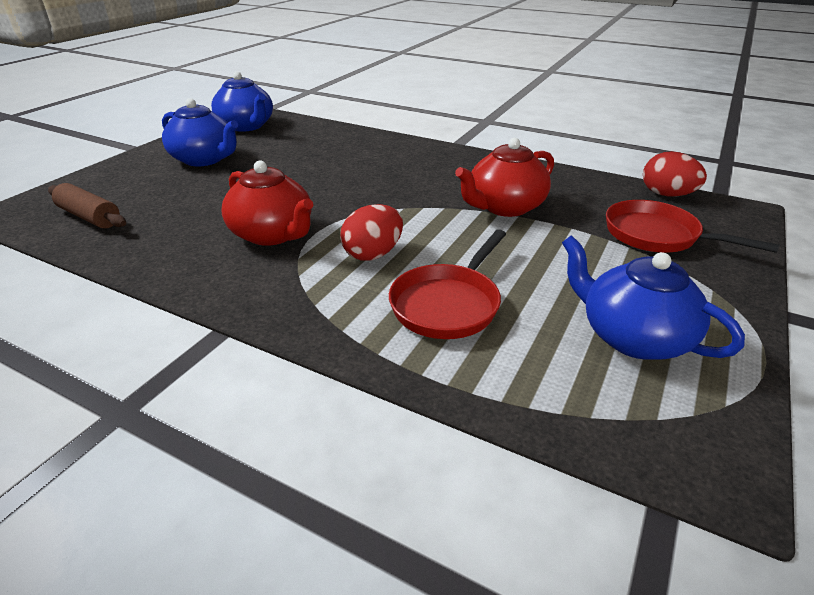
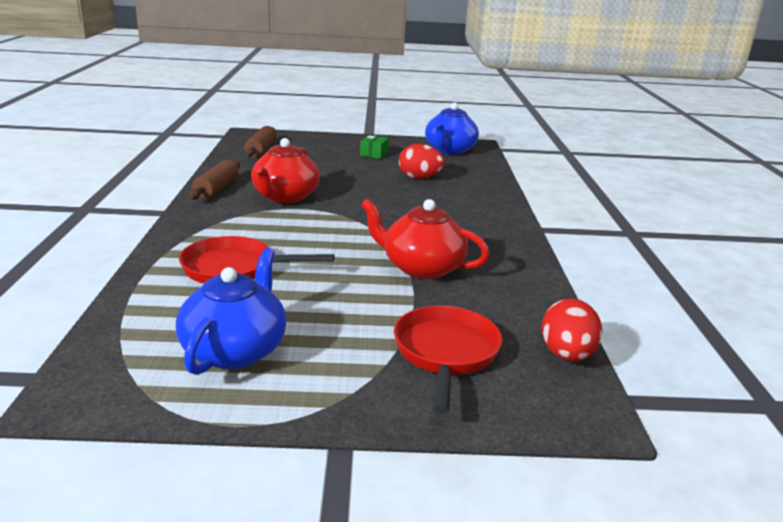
camera: 60 degrees right, 10 degrees down
blue teapot [162,98,238,166] -> green box [360,135,389,159]
red egg [340,204,403,261] -> red egg moved to [399,144,444,179]
none -> brown rolling pin [189,160,240,199]

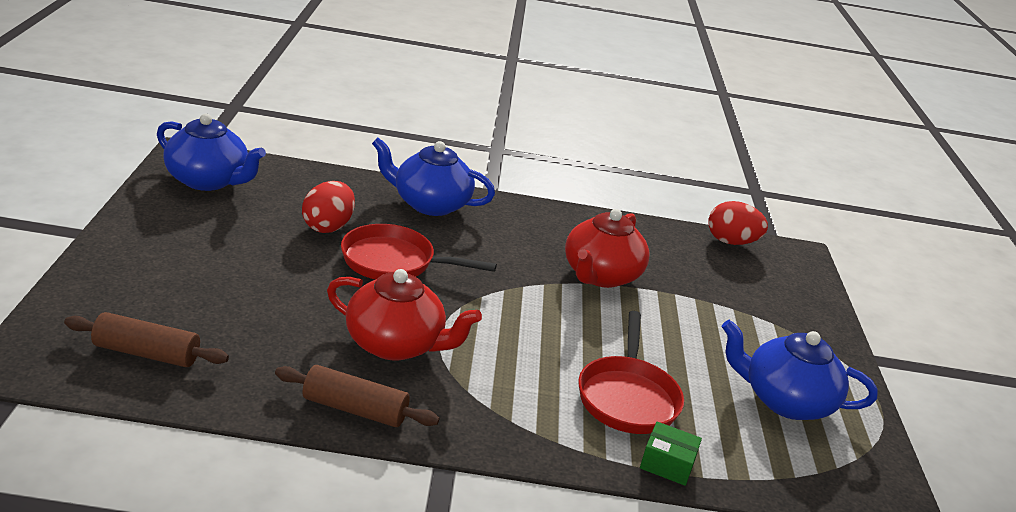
camera: 90 degrees left, 5 degrees up
green box [360,135,389,159] -> green box moved to [640,422,702,486]
red pan [394,306,503,414] -> red pan moved to [341,224,497,280]
none -> blue teapot [372,138,495,216]

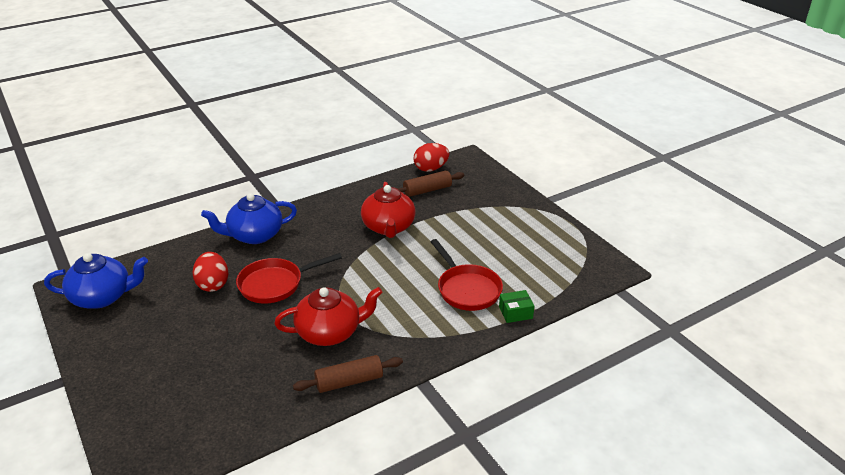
camera: 30 degrees left, 5 degrees up
brown rolling pin [64,312,229,367] -> brown rolling pin moved to [396,170,464,197]
blue teapot [722,320,878,420] -> none

